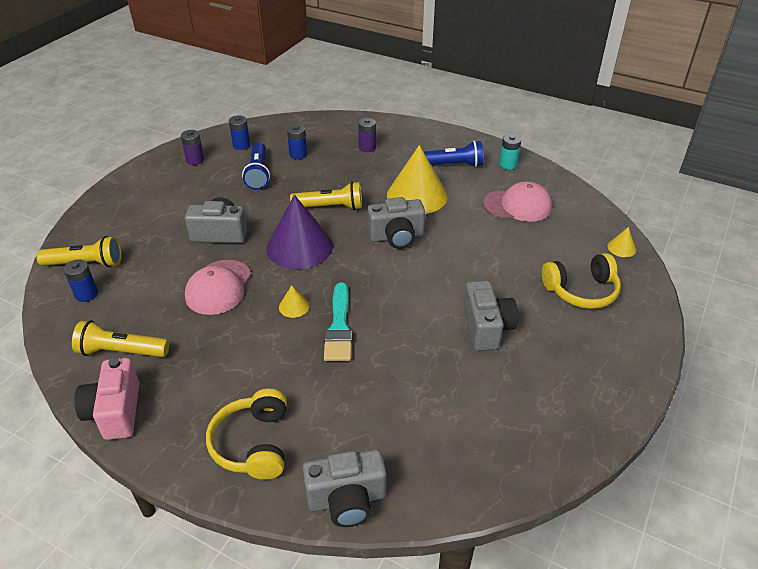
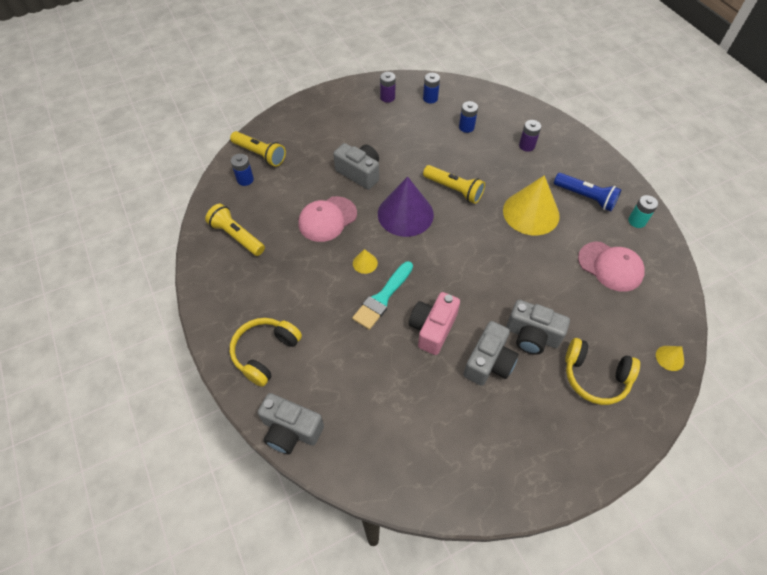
camera: 35 degrees right, 15 degrees up
pink camera [74,358,139,440] -> pink camera moved to [409,292,460,355]
blue flashlight [242,142,270,190] -> none
grey camera [367,197,425,249] -> grey camera moved to [506,300,570,355]

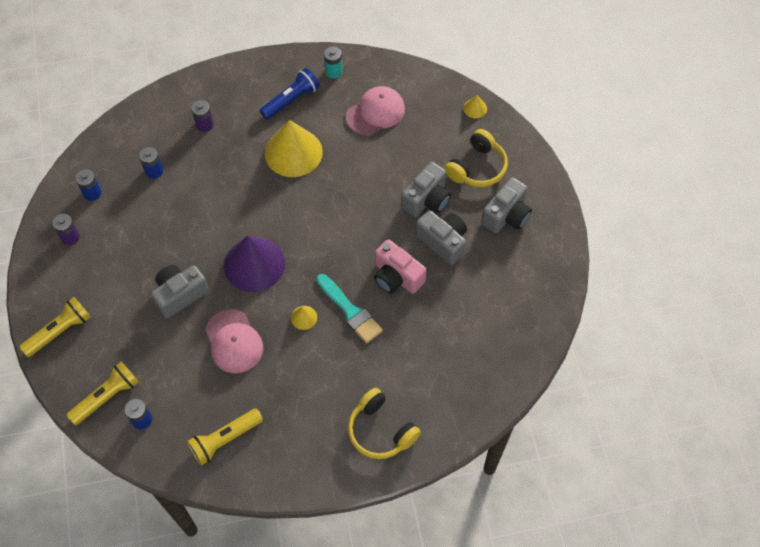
camera: 75 degrees left, 5 degrees up
grey camera [258,393,324,454] -> grey camera moved to [481,177,532,233]
yellow flashlight [423,165,485,204] -> yellow flashlight moved to [20,297,91,357]

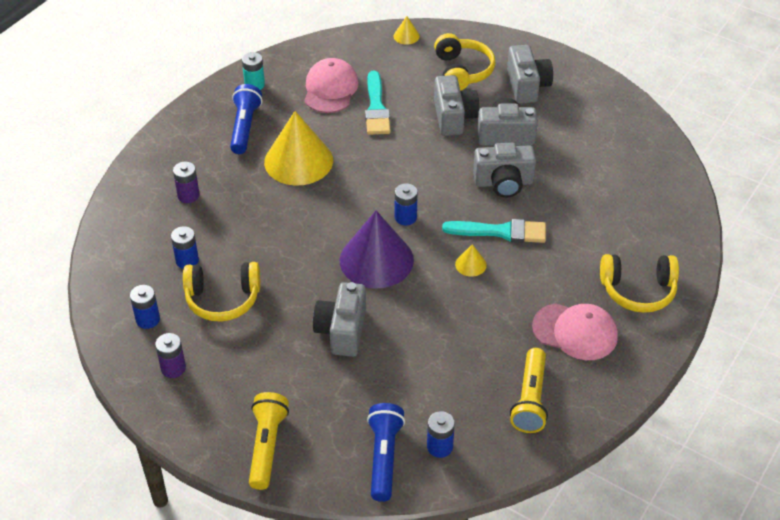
camera: 45 degrees left, 15 degrees down
yellow flashlight [67,361,139,426] -> blue flashlight [367,403,405,502]
pink cap [205,309,263,373] -> pink cap moved to [532,303,618,360]
pink camera [374,239,427,294] -> grey camera [473,143,536,198]
none -> yellow headphones [183,262,260,321]
none -> turquoise brush [365,71,391,135]
none -> blue battery [395,183,418,225]

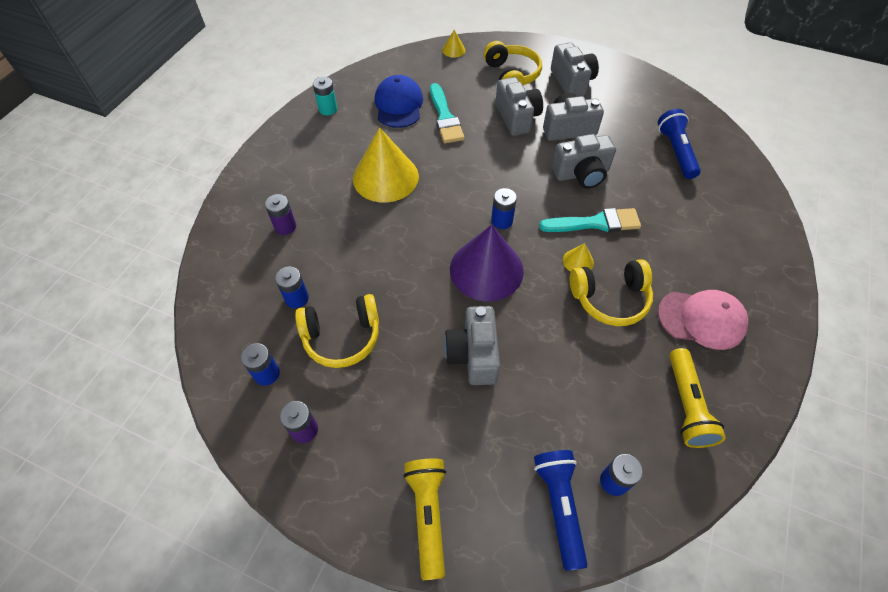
camera: 10 degrees left, 10 degrees up
blue flashlight [230,84,262,154] -> blue flashlight moved to [658,109,701,179]
pink cap [304,58,359,113] -> blue cap [375,75,423,128]
yellow headphones [600,254,679,313] -> yellow headphones moved to [570,259,653,326]

